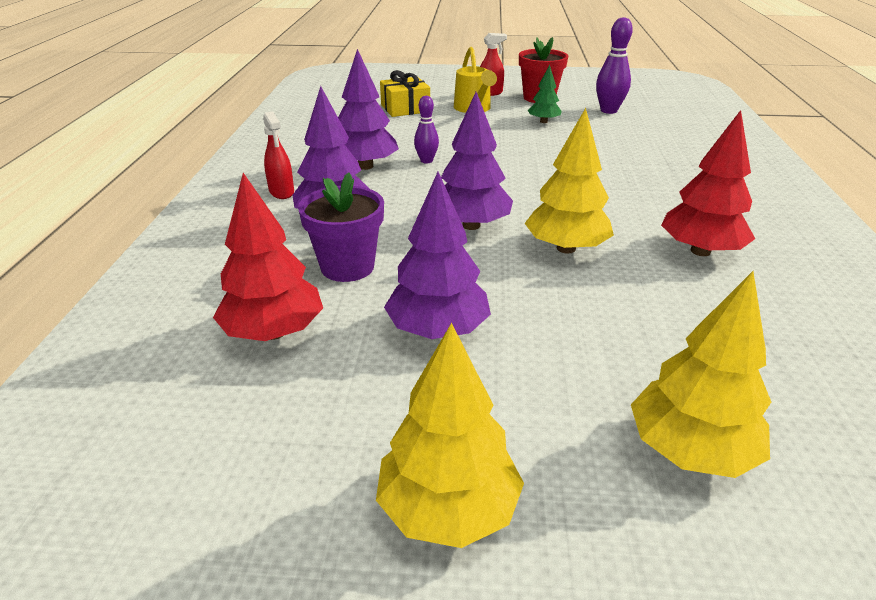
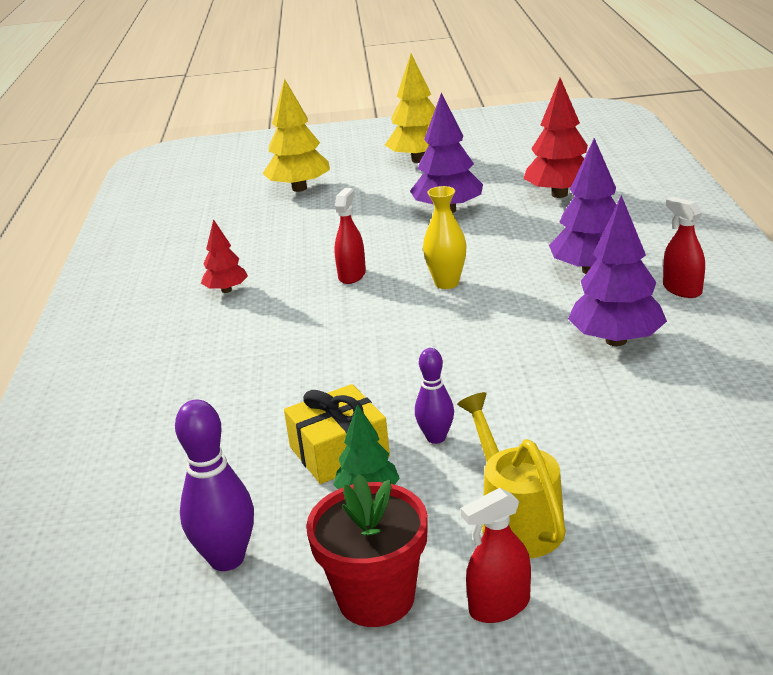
camera: 175 degrees right, 5 degrees down
purple flower pot [298,172,384,282] -> none
yellow gift [380,70,430,117] -> yellow gift moved to [284,384,390,484]
purple bowling pin [414,96,439,163] -> purple bowling pin moved to [415,348,454,444]
purple tree [441,92,513,230] -> yellow vase [423,186,467,289]
yellow tree [525,108,614,253] -> red spray bottle [334,188,366,284]
red tree [661,110,755,256] -> red tree [201,219,248,293], size x0.58

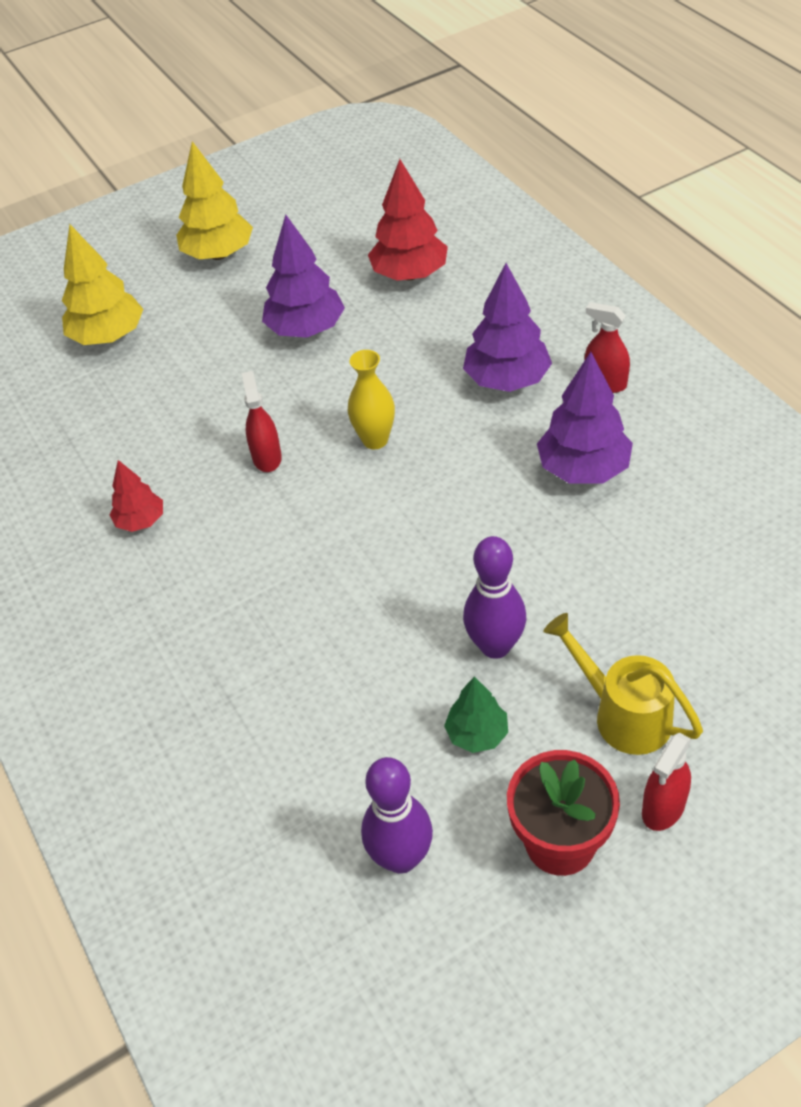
camera: 25 degrees left, 20 degrees up
yellow gift [284,384,390,484] -> none
purple bowling pin [415,348,454,444] -> purple bowling pin [463,536,526,659], size x1.59

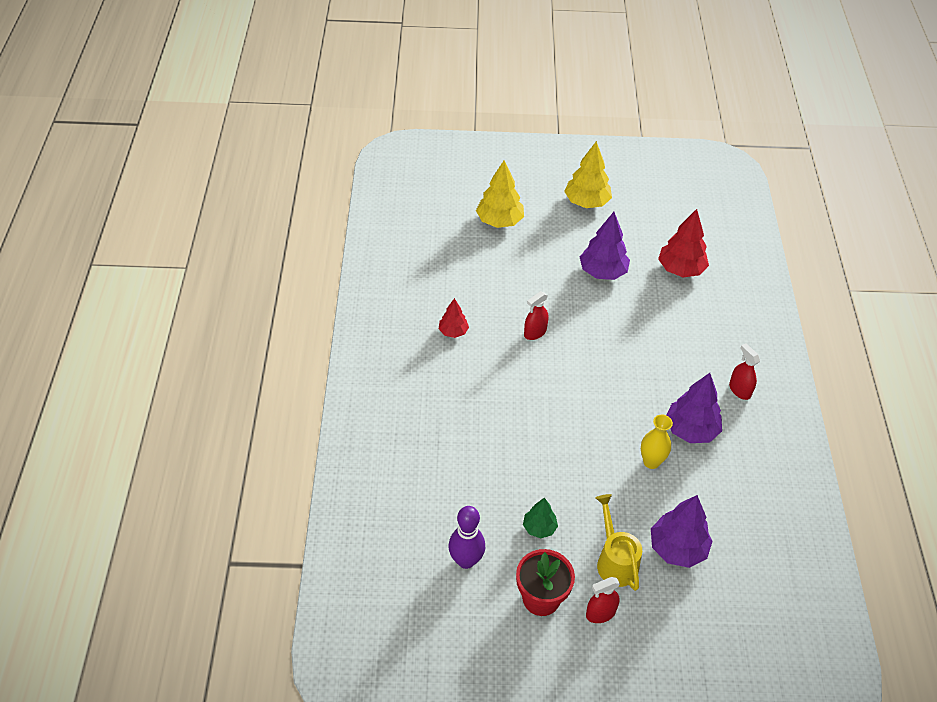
camera: 25 degrees right, 0 degrees up
red spray bottle [242,371,282,472] -> red spray bottle turned 150 degrees counterclockwise [524,291,548,340]
yellow vase [348,350,395,449] -> yellow vase moved to [641,415,673,469]
purple tree [463,263,552,392] -> purple tree moved to [651,495,712,568]
purple bowling pin [463,536,526,659] -> none

